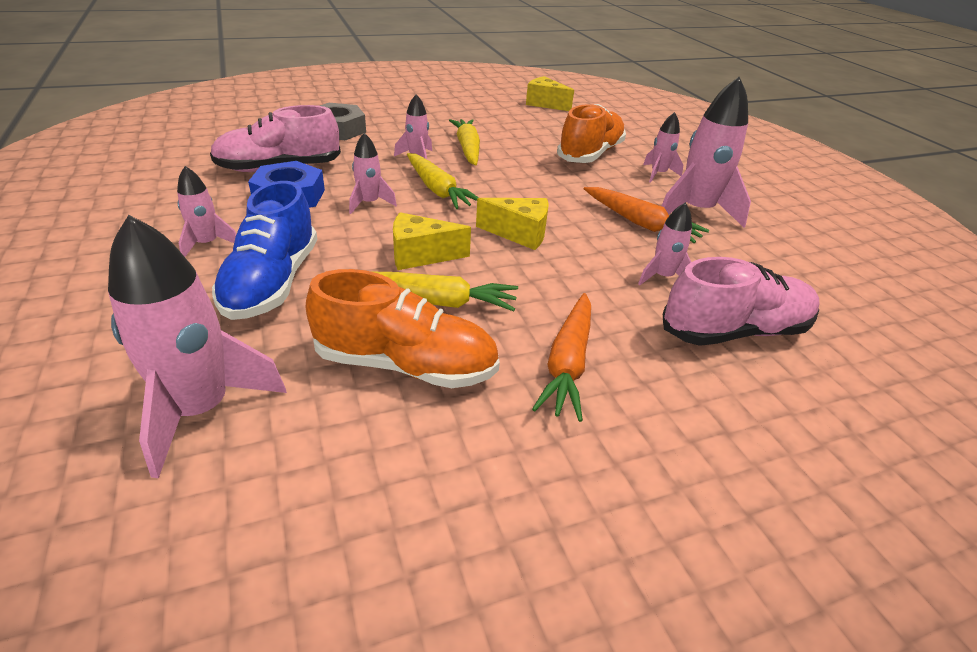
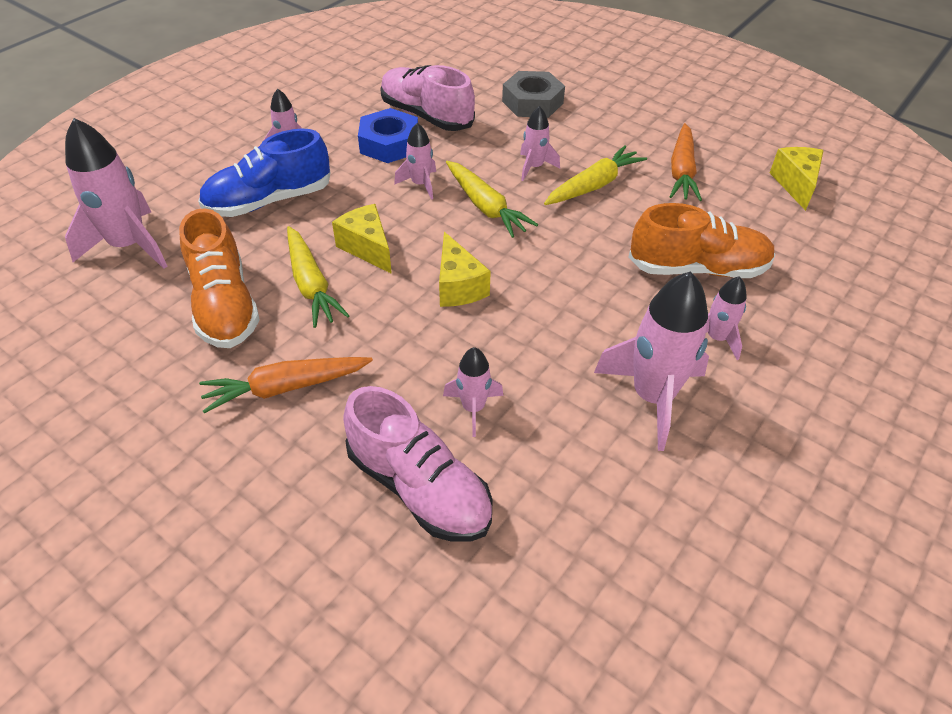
camera: 60 degrees right, 10 degrees up
yellow carrot [407,153,479,209] -> yellow carrot turned 60 degrees counterclockwise [446,161,538,238]
orange carrot [584,187,709,243] -> orange carrot moved to [670,123,702,201]

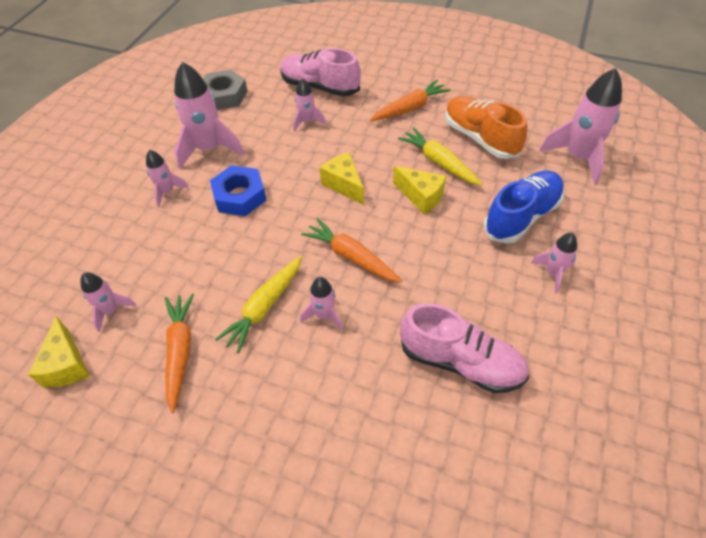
camera: 165 degrees right, 5 degrees up
blue nut [358,108,418,163] -> blue nut moved to [210,165,266,216]
pink rocket [394,123,436,200] -> pink rocket moved to [80,272,136,332]
yellow carrot [446,161,538,238] -> orange carrot [301,218,402,283]
grey nut [502,71,565,118] -> grey nut moved to [203,69,248,110]
orange shoe [628,203,776,278] -> none

